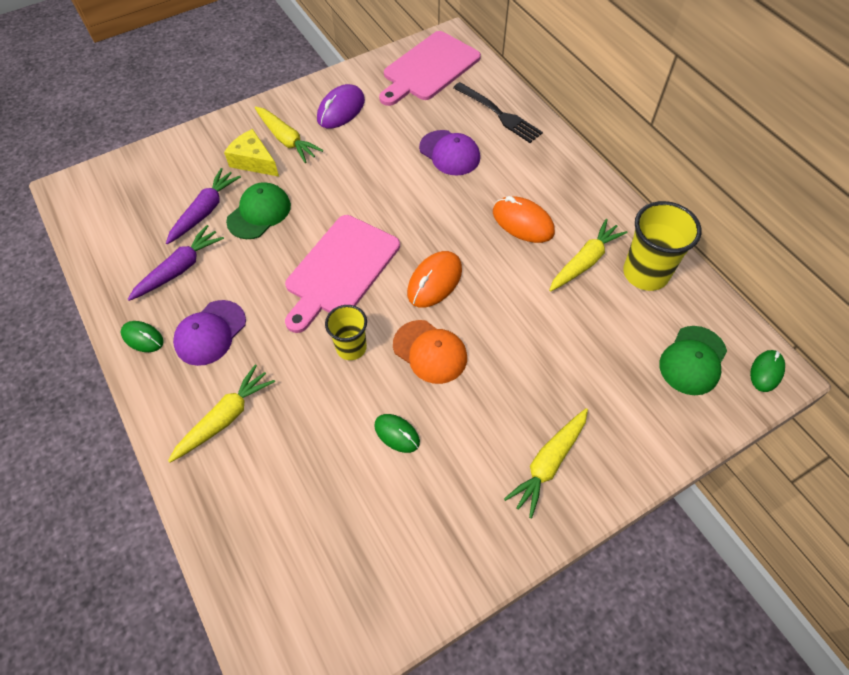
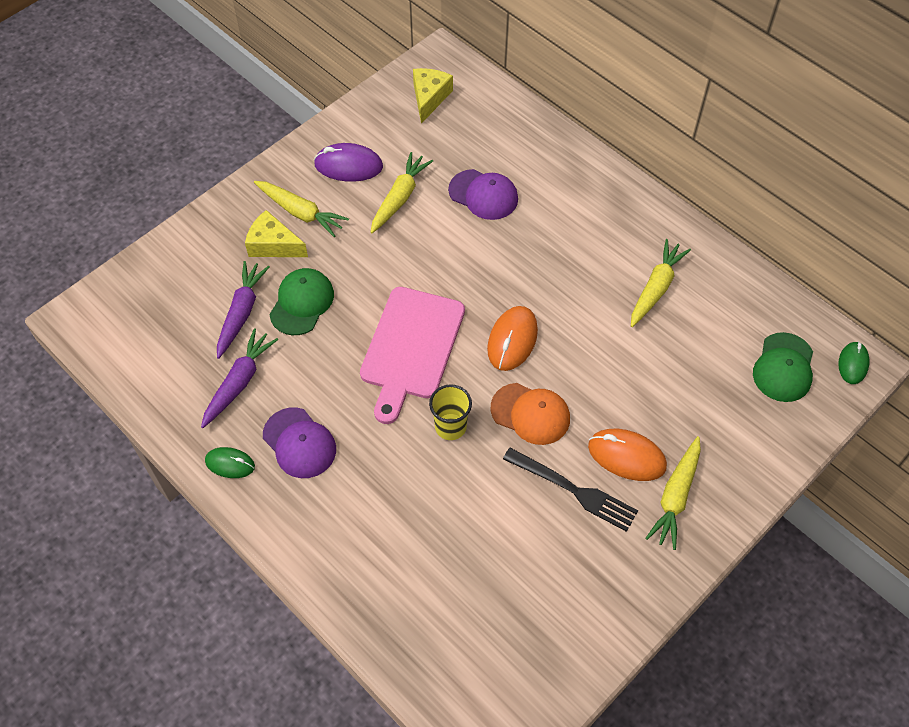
camera: 15 degrees left, 0 degrees up
yellow carrot [168,364,275,463] -> yellow carrot moved to [371,152,433,233]
purple cap [173,300,246,366] -> purple cap turned 60 degrees counterclockwise [263,407,336,478]
purple mouse [317,84,365,128] -> purple mouse turned 75 degrees clockwise [314,143,383,182]
green mouse [374,414,420,453] -> none
pink cutting board [379,31,481,106] -> yellow cheese [413,68,453,124]
black fork [453,82,543,143] -> black fork moved to [503,448,638,532]
orange mouse [493,196,555,243] -> orange mouse moved to [588,429,667,481]
yellow cup [623,201,701,291] -> none

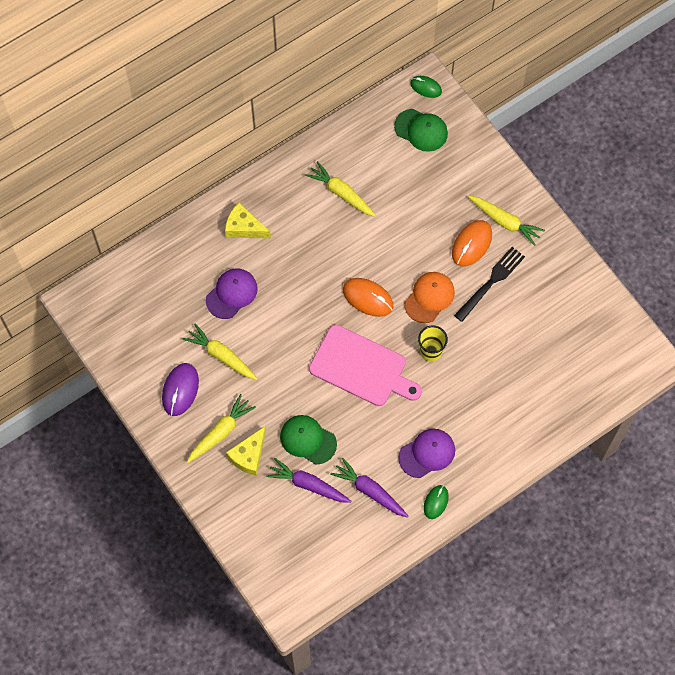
camera: 80 degrees left, 10 degrees up
yellow cheese [413,68,453,124] -> yellow cheese moved to [225,203,271,238]

